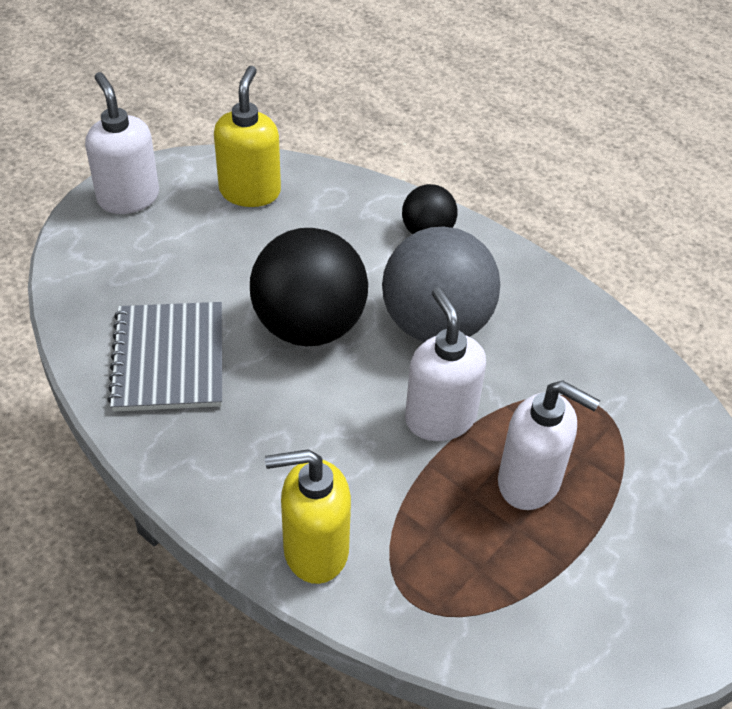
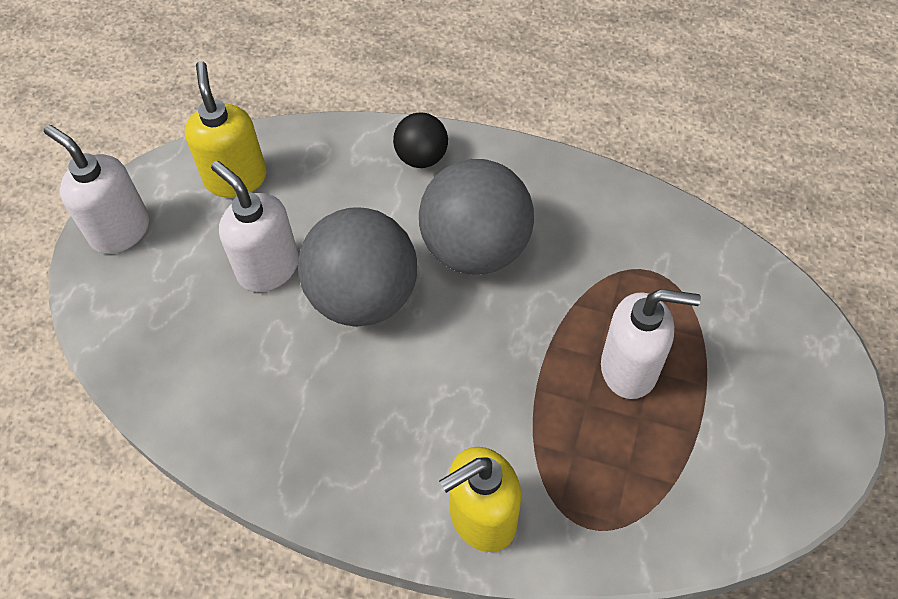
camera: 20 degrees left, 10 degrees up
grey notebook [107,302,222,412] -> none
black ball [250,228,368,346] -> grey ball [298,208,417,327]
white soap dispenser [405,287,486,441] -> white soap dispenser moved to [211,161,299,292]

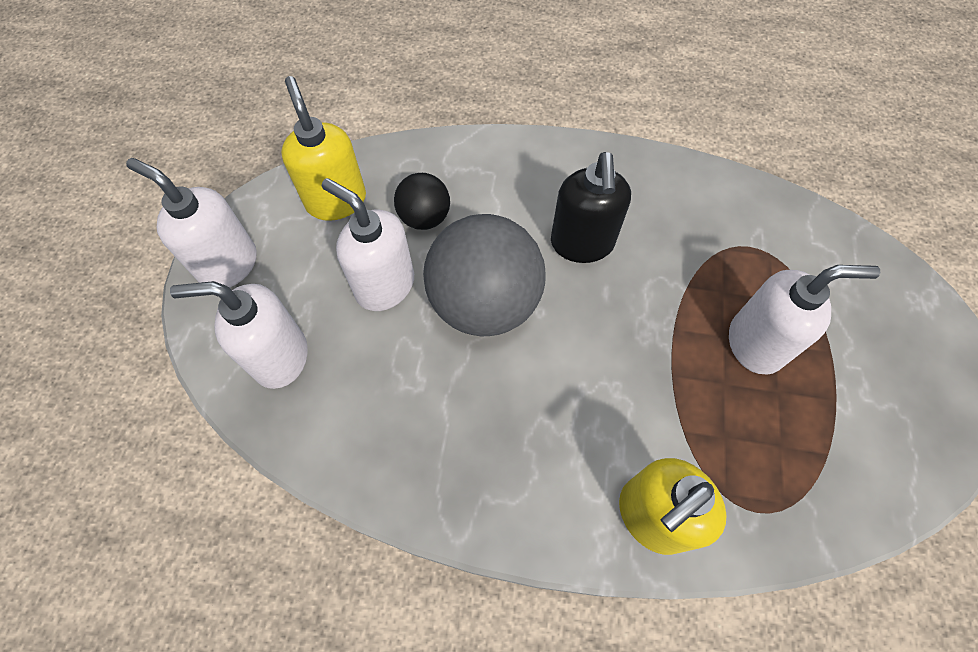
camera: 10 degrees left, 5 degrees up
black ball [393,113,448,168] -> black ball moved to [394,173,450,230]
grey ball [419,159,534,275] -> black soap dispenser [551,152,631,263]
none -> white soap dispenser [170,281,308,389]

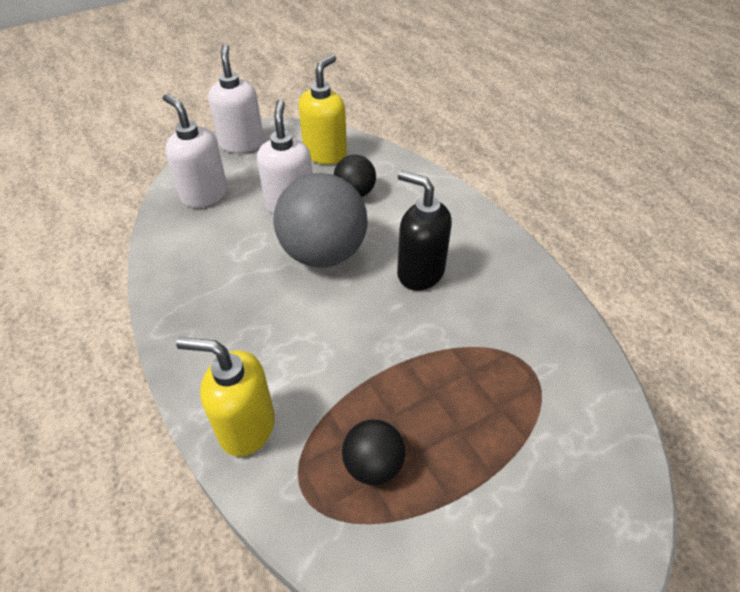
camera: 50 degrees right, 15 degrees down
black soap dispenser [551,152,631,263] -> black soap dispenser turned 75 degrees clockwise [397,170,452,291]
white soap dispenser [729,265,880,375] -> none
none -> black ball [342,419,406,485]

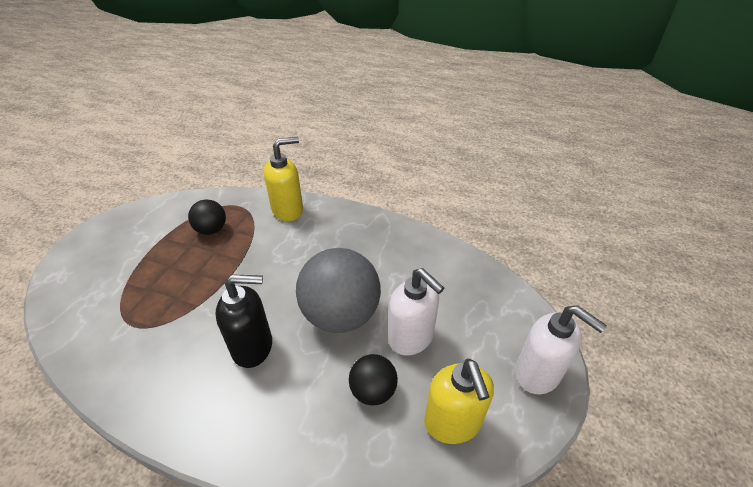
camera: 140 degrees right, 5 degrees down
white soap dispenser [163,94,228,208] -> none

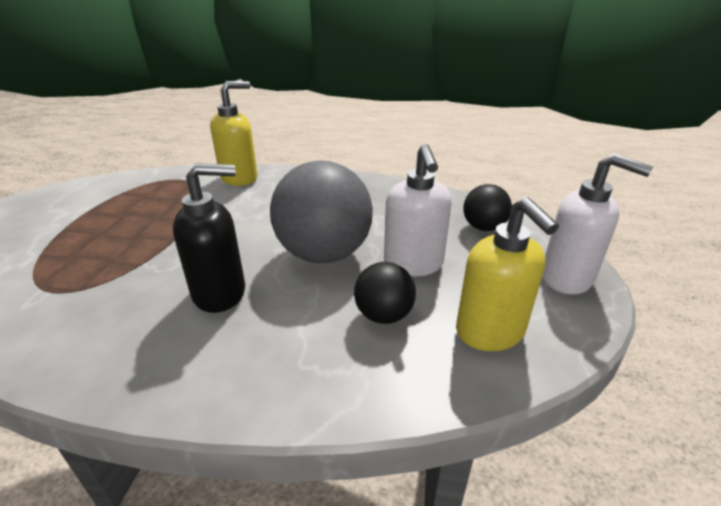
camera: 10 degrees left, 10 degrees down
black ball [188,199,226,235] -> black ball moved to [463,184,512,231]
white soap dispenser [388,268,444,356] -> white soap dispenser turned 45 degrees clockwise [384,144,452,277]

